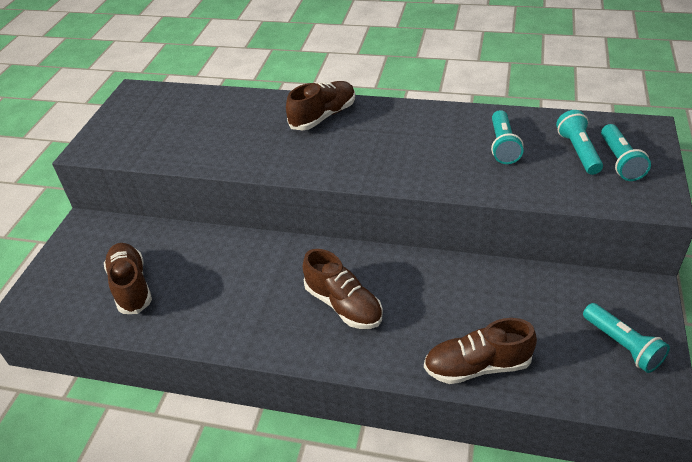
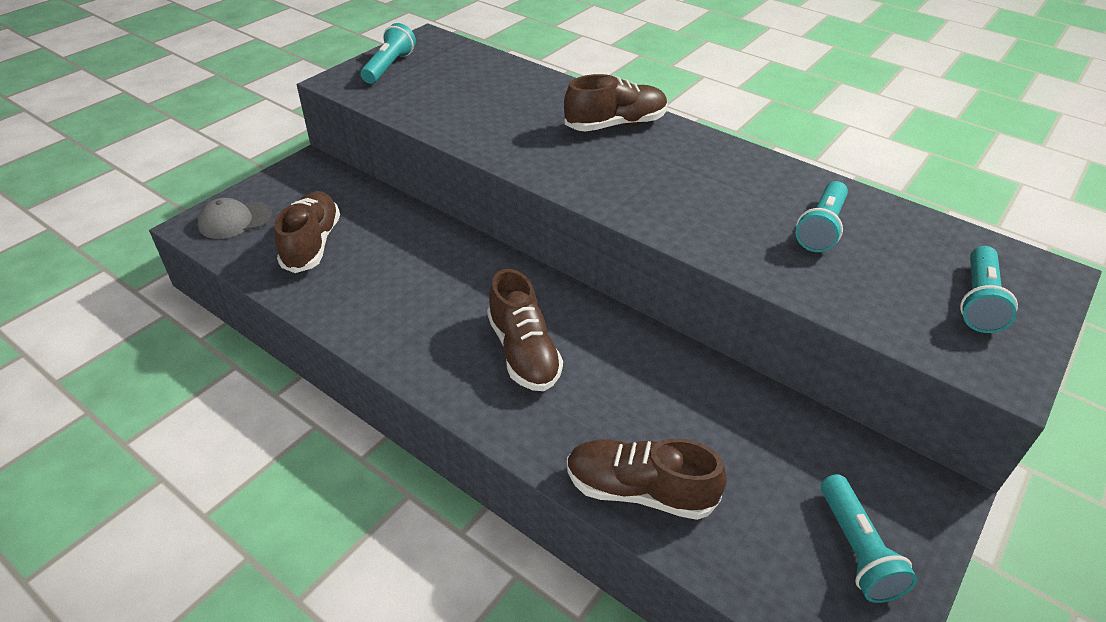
camera: 20 degrees right, 0 degrees up
turquoise flashlight [556,110,603,175] -> turquoise flashlight moved to [361,23,416,84]
none -> grey cap [198,198,272,239]

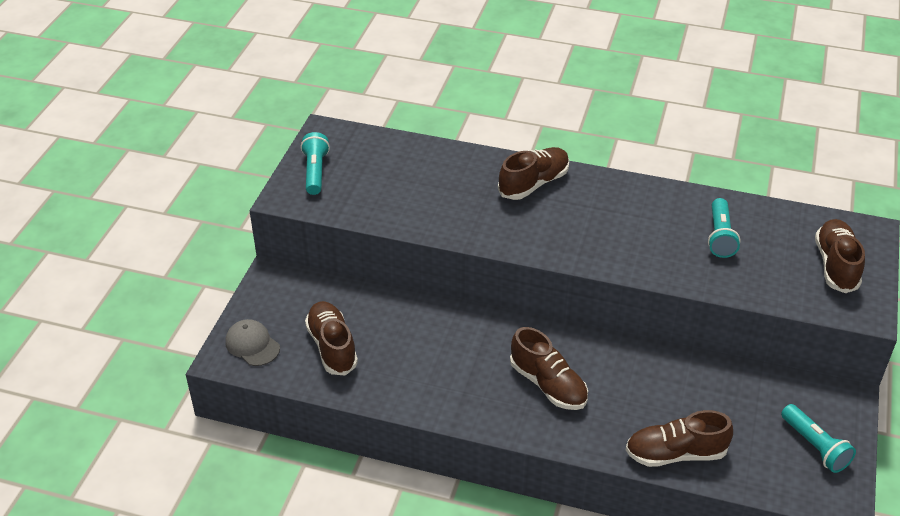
camera: 20 degrees left, 0 degrees up
grey cap [198,198,272,239] -> grey cap turned 90 degrees clockwise [225,319,280,366]
turquoise flashlight [960,246,1018,333] -> brown shoe [815,219,865,293]

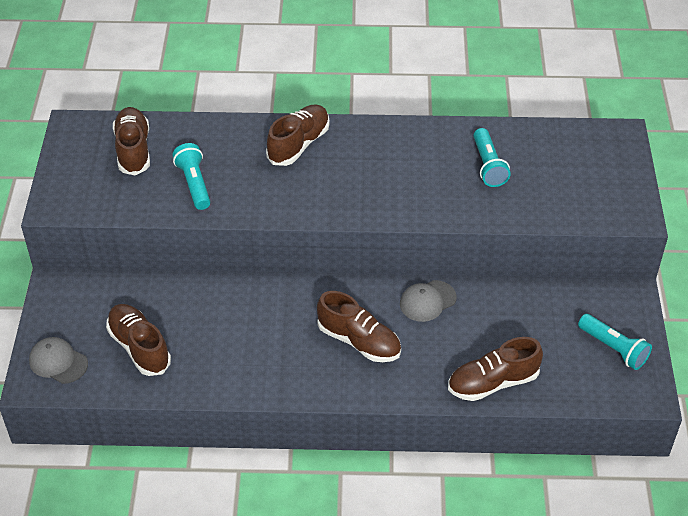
camera: 15 degrees left, 5 degrees up
turquoise flashlight [301,132,330,195] -> turquoise flashlight moved to [172,143,210,210]
brown shoe [815,219,865,293] -> brown shoe moved to [113,107,150,175]
none -> grey cap [400,280,457,322]

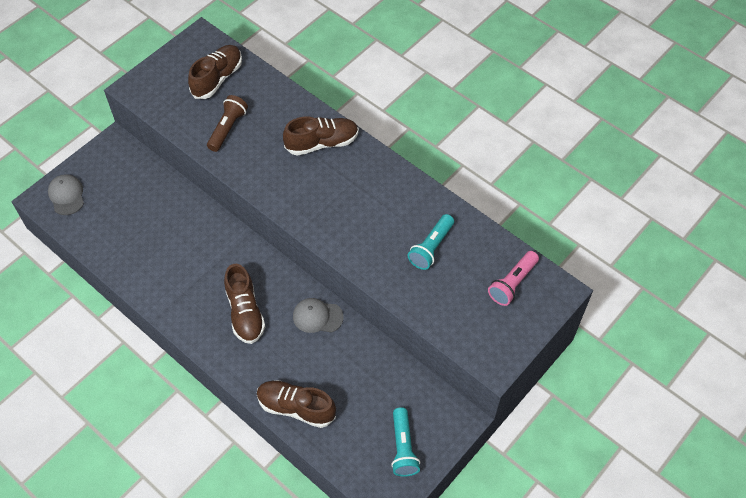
camera: 40 degrees right, 10 degrees up
brown shoe [106,304,171,376] -> none
turquoise flashlight [172,143,210,210] -> brown flashlight [207,95,248,152]
none -> pink flashlight [488,251,539,306]

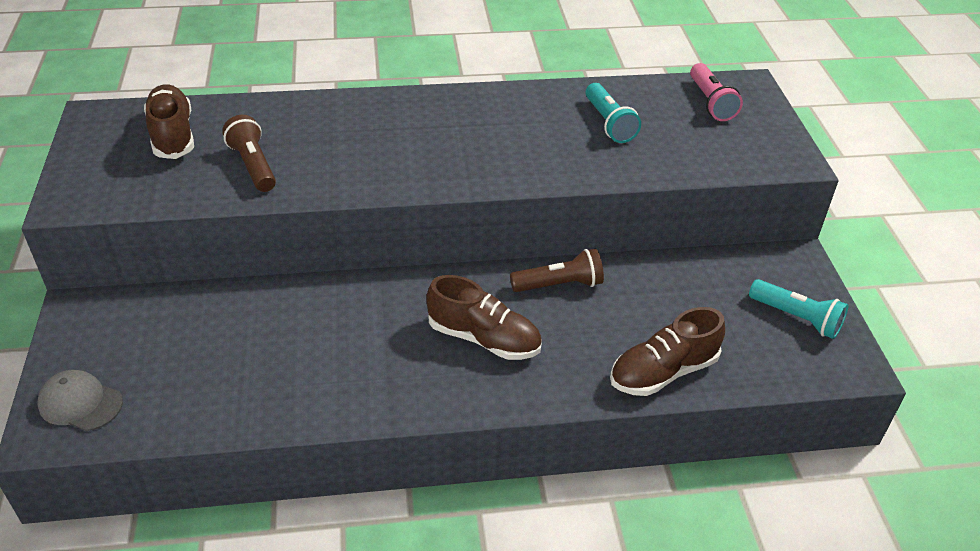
camera: 50 degrees left, 15 degrees down
brown shoe [283,116,359,156] -> none
grey cap [293,298,344,333] -> brown flashlight [510,249,604,292]

